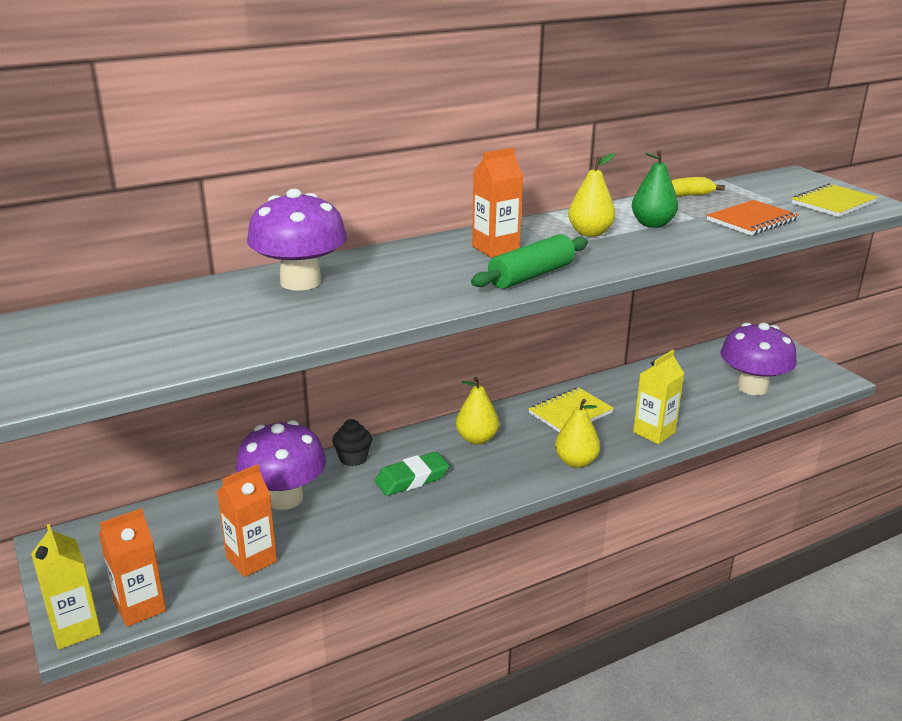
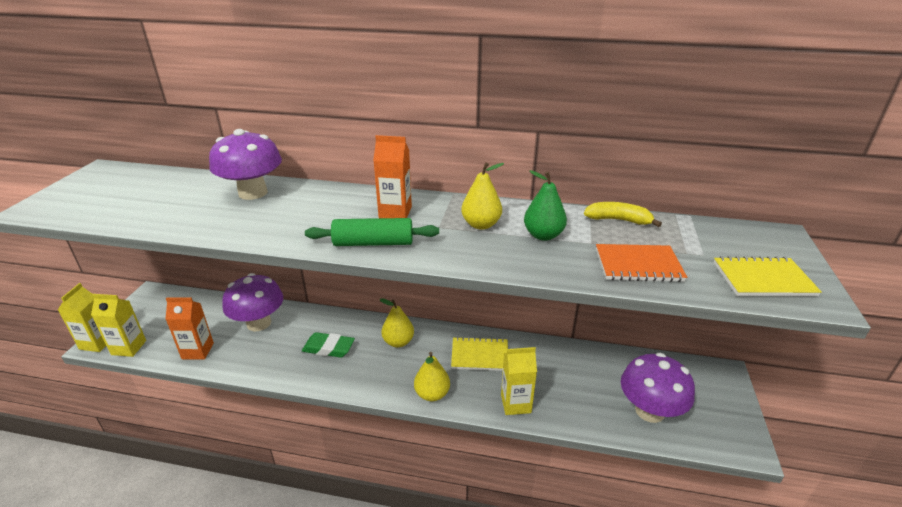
camera: 40 degrees right, 5 degrees up
orange carton [99,508,166,627] -> yellow carton [91,294,146,357]
black cupcake [332,419,372,466] -> none

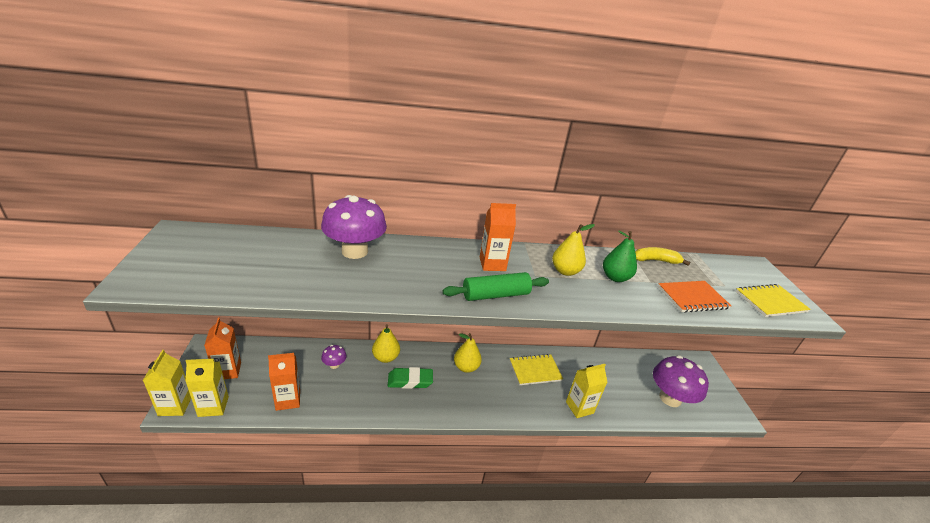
camera: 20 degrees left, 0 degrees up
purple mushroom [222,273,283,331] -> purple mushroom [321,345,347,369], size x0.46
yellow pear [414,352,450,401] -> yellow pear moved to [372,324,400,363]
none -> orange carton [204,318,241,379]

